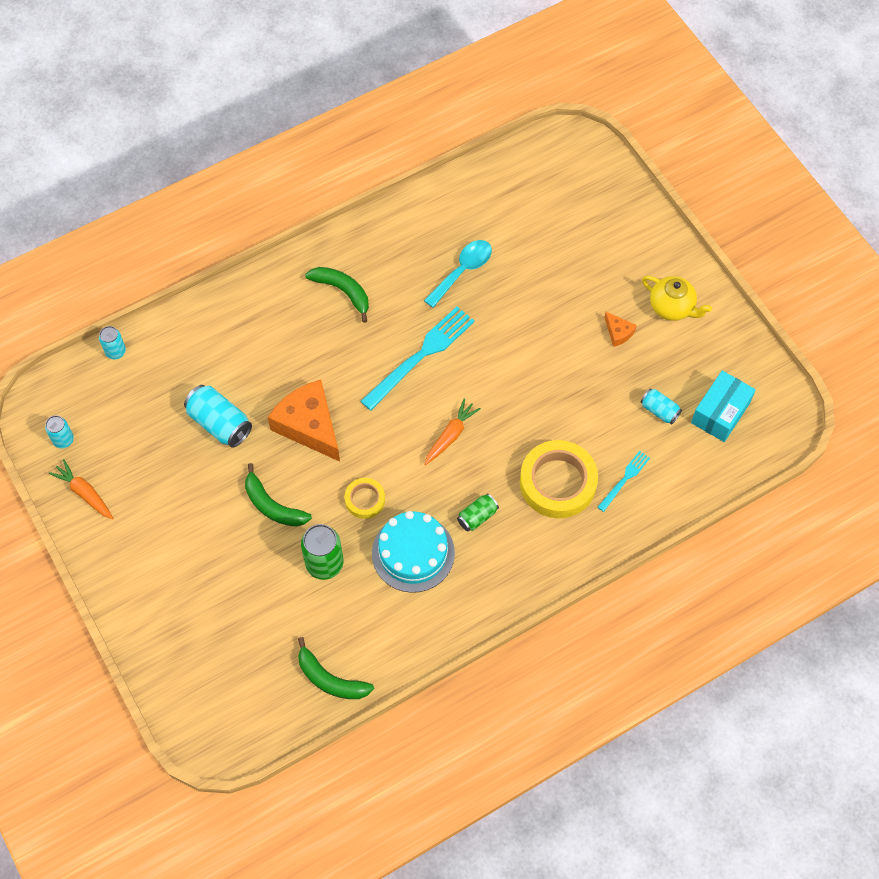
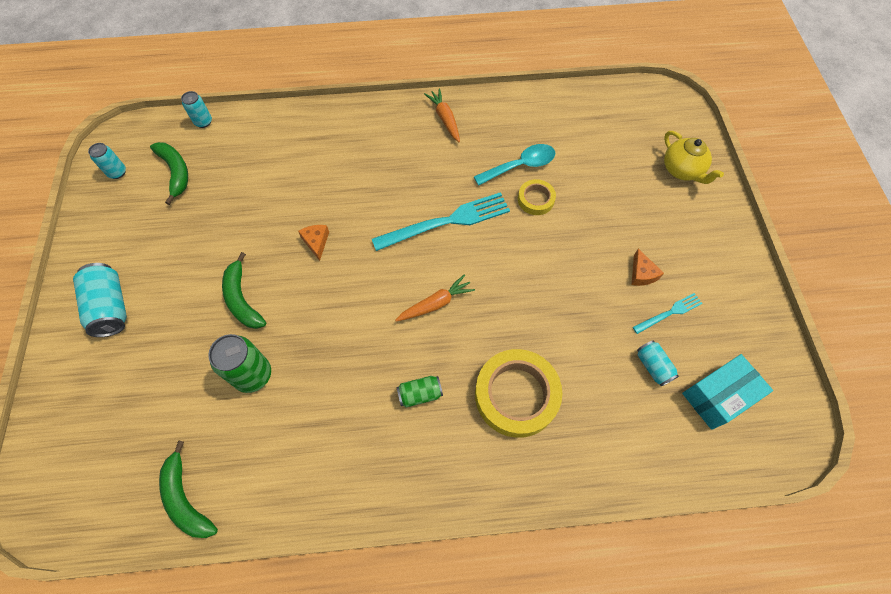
camera: 25 degrees right, 0 degrees up
orange carrot [49,459,113,519] -> orange carrot moved to [424,88,460,142]
turquoise can [184,385,252,448] -> turquoise can moved to [73,263,127,337]
orange cheese [267,380,340,462] -> orange cheese [298,225,329,261], size x0.45
green banana [305,267,369,323] -> green banana moved to [150,142,188,205]
yellow tape [345,478,385,519] -> yellow tape moved to [518,179,556,215]
turquoise cake [372,511,455,593] -> none
turquoise fork [597,451,650,512] -> turquoise fork moved to [633,293,703,334]
yellow teapot [642,276,712,321] -> yellow teapot moved to [664,131,724,184]

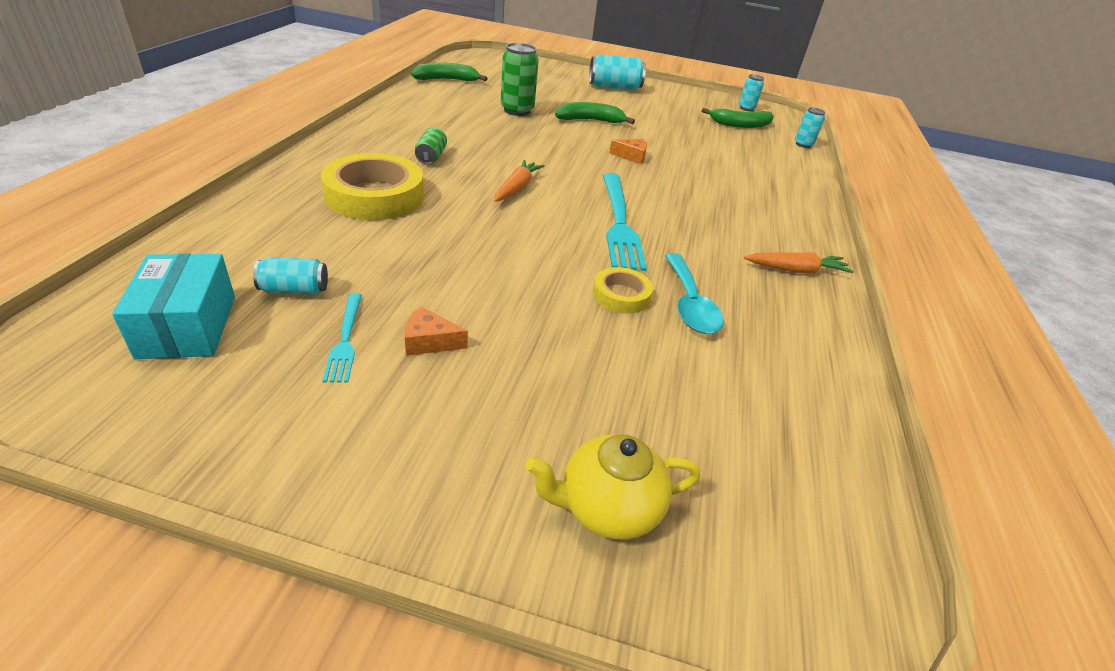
camera: 105 degrees right, 25 degrees down
orange carrot [395,274,475,322] -> orange carrot turned 150 degrees counterclockwise [494,160,545,202]

